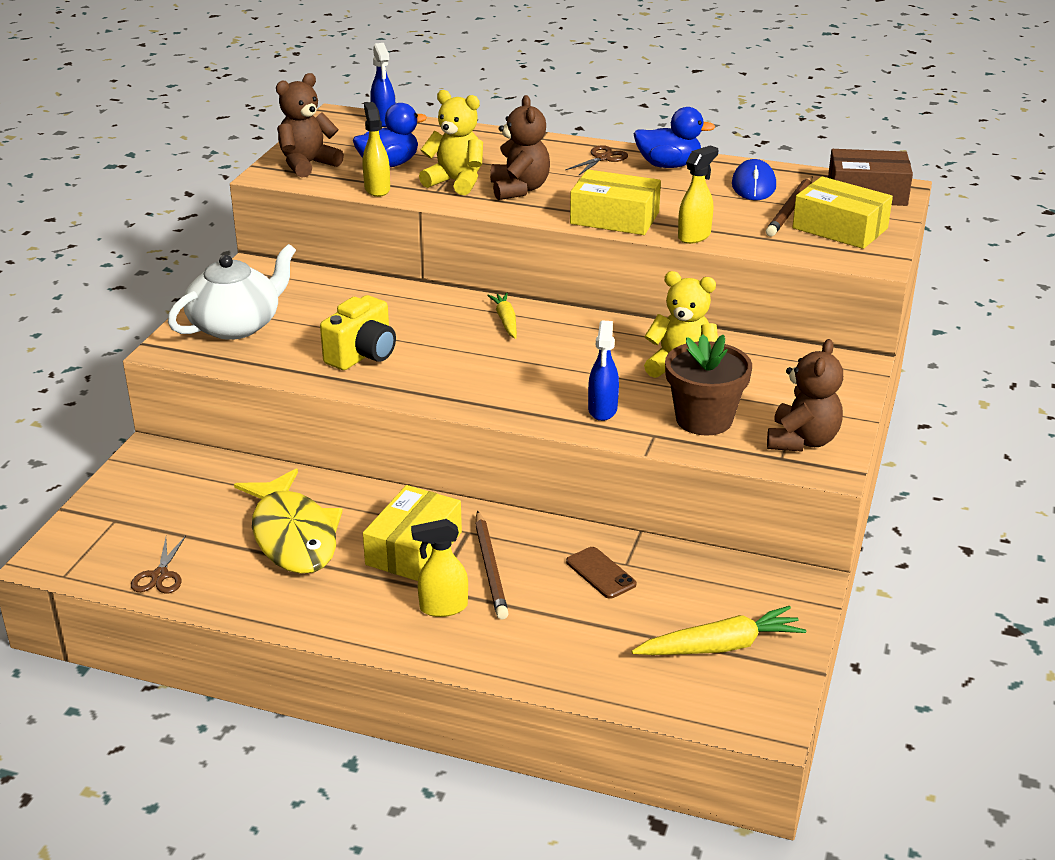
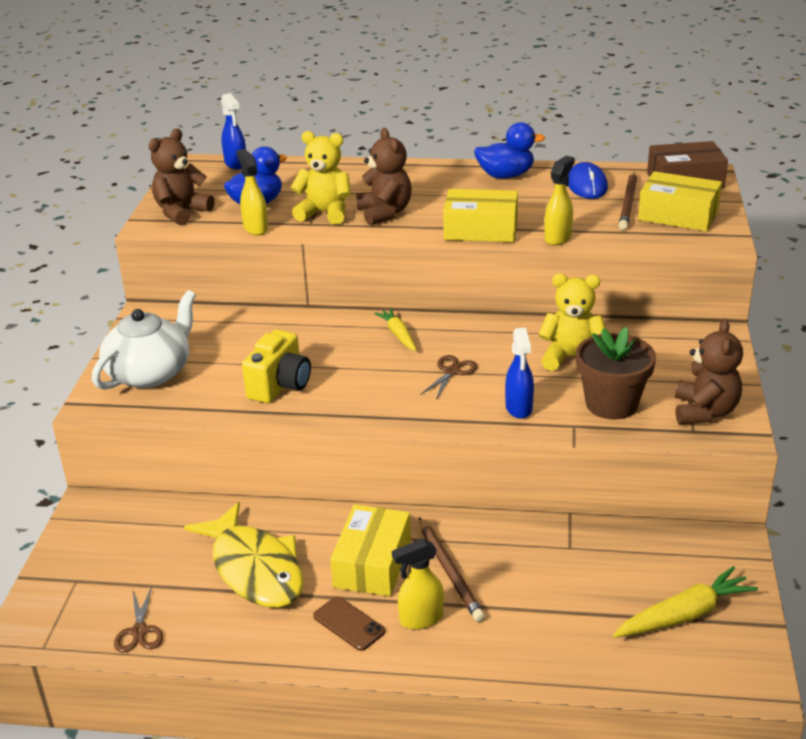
camera: 10 degrees left, 0 degrees up
brown scissors [565,145,628,175] -> brown scissors moved to [420,355,477,400]
brown phone [566,547,636,599] -> brown phone moved to [313,597,385,651]

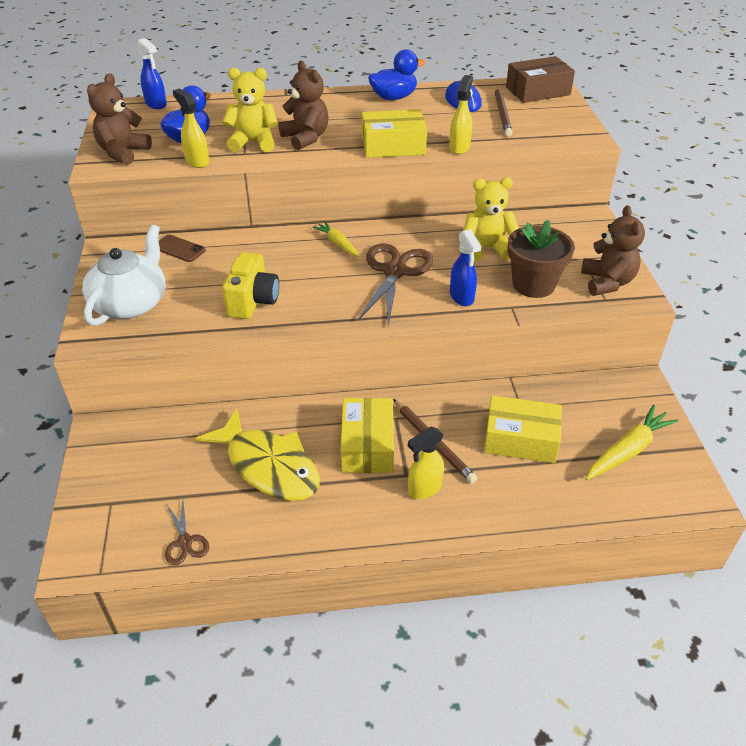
camera: 15 degrees left, 10 degrees up
brown phone [313,597,385,651] -> brown phone moved to [159,235,206,262]
brown scissors [420,355,477,400] -> brown scissors [358,243,434,326], size x1.97
yellow box [638,171,722,231] -> yellow box moved to [484,395,562,463]

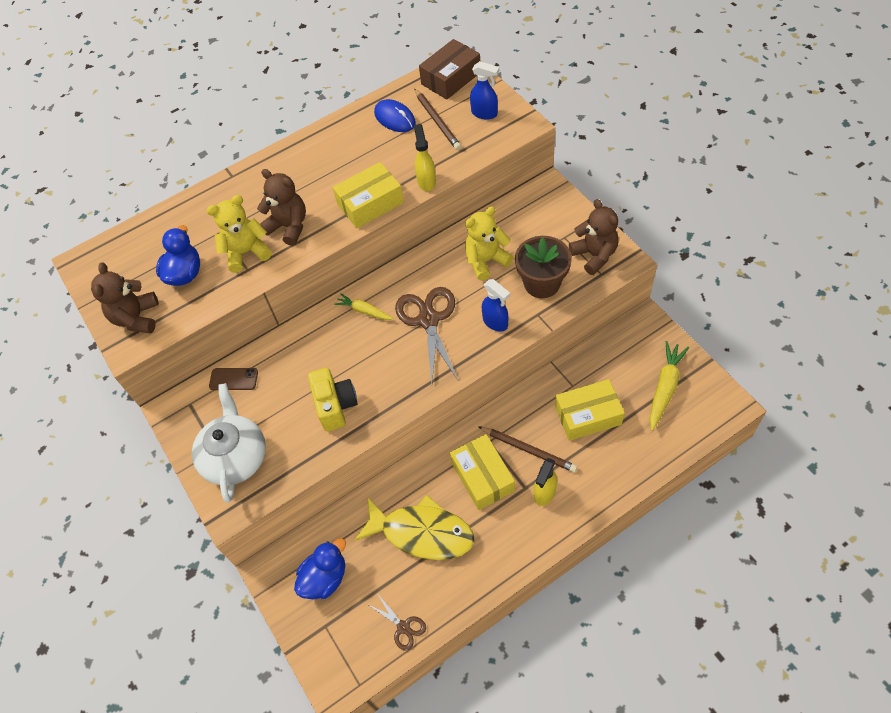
camera: 20 degrees left, 15 degrees up
blue spray bottle [137,38,167,109] -> blue spray bottle moved to [470,61,499,120]
yellow spray bottle [173,88,209,168] -> none
blue duck [368,49,426,100] -> blue duck moved to [294,538,346,599]

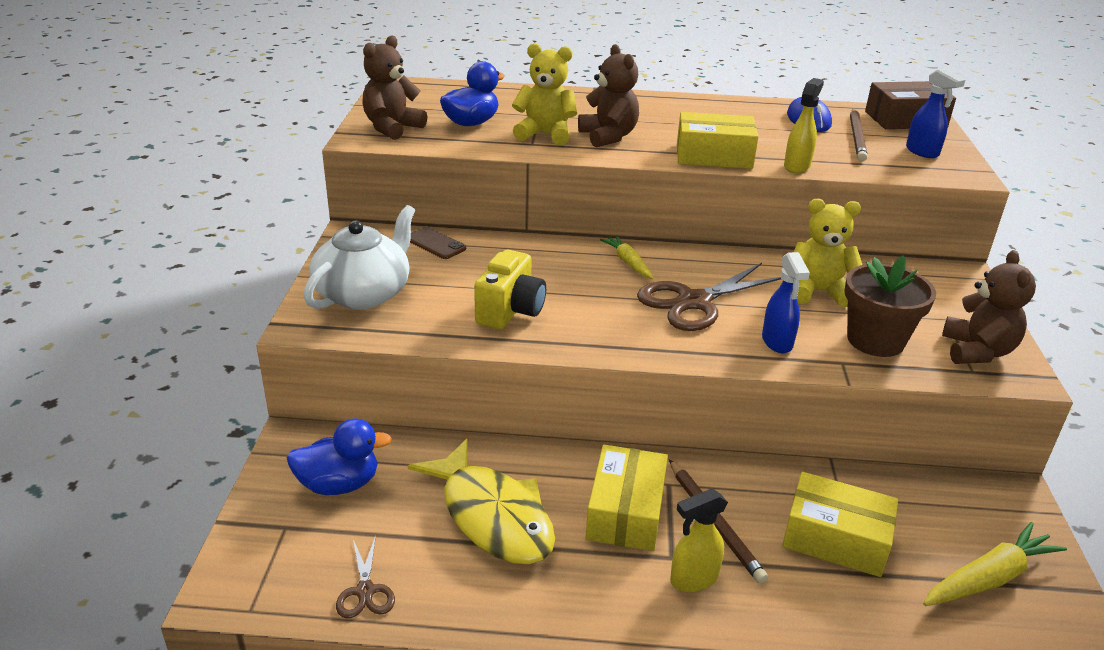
camera: 30 degrees right, 25 degrees down
brown scissors [395,287,458,383] -> brown scissors turned 150 degrees counterclockwise [637,263,781,331]

